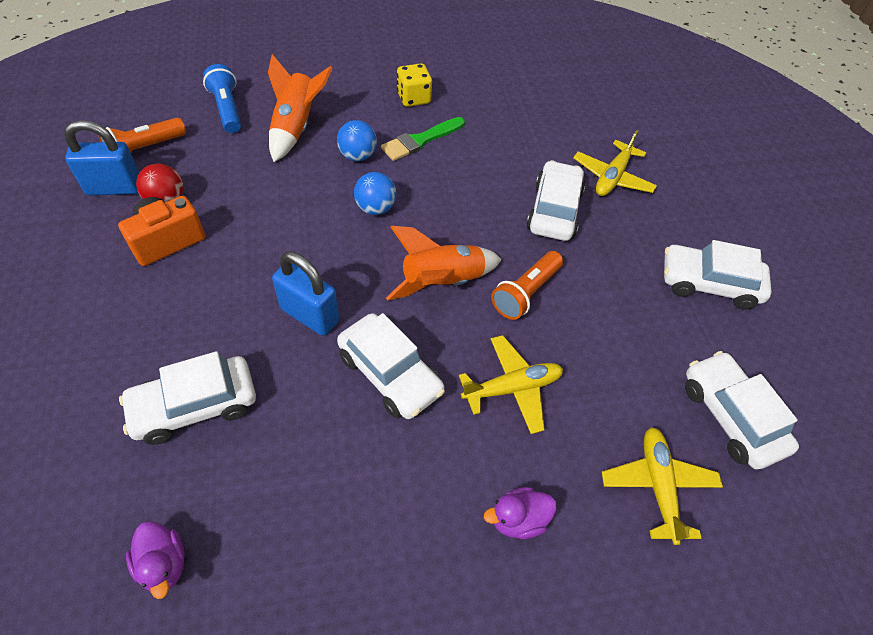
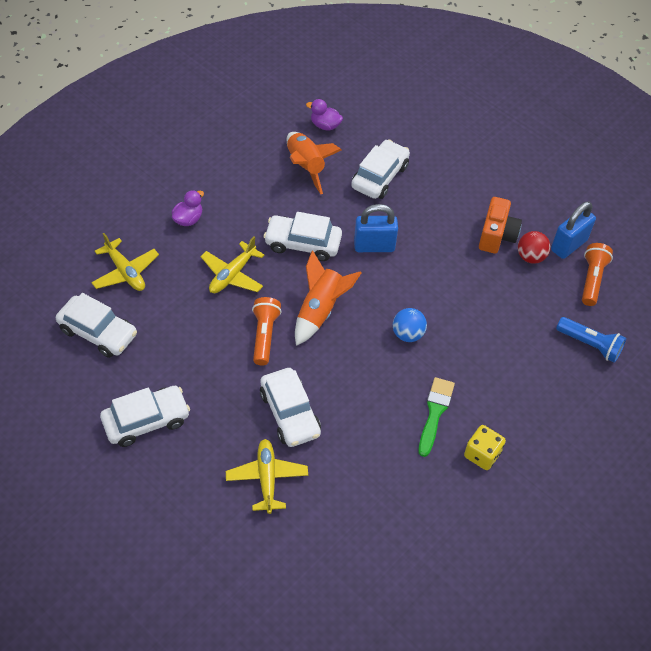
camera: 145 degrees right, 0 degrees up
orange rocket [268,54,333,162] -> orange rocket moved to [287,132,341,194]
blue ball [337,120,377,161] -> none

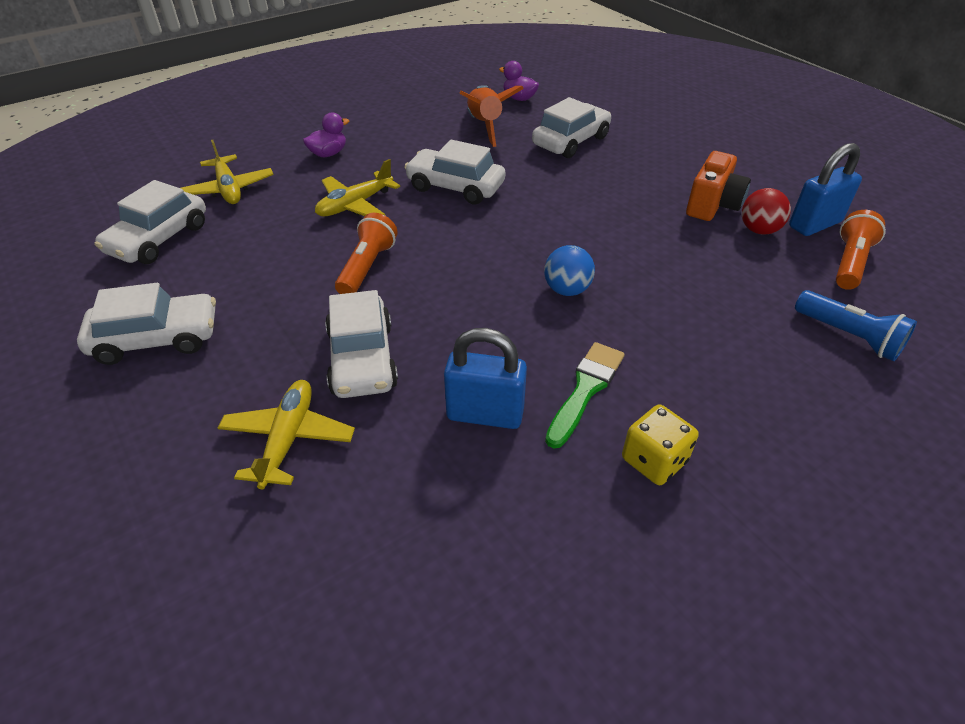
camera: 15 degrees right, 10 degrees down
white car [56,293,137,358] -> white car turned 75 degrees clockwise [95,180,206,264]
orange rocket [295,250,362,346] -> none
blue padlock [354,204,398,252] -> blue padlock moved to [444,328,527,429]

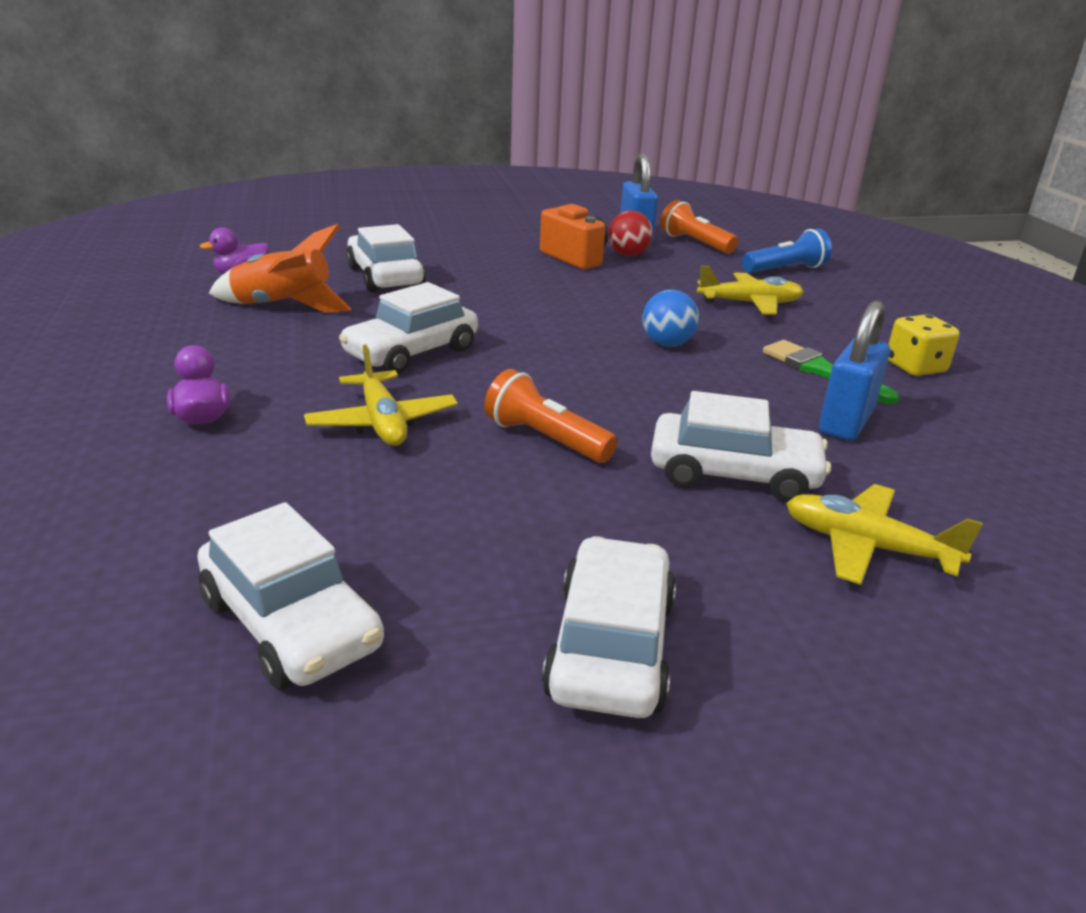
camera: 70 degrees left, 15 degrees down
yellow plane [181,140,274,204] -> yellow plane moved to [697,266,804,315]

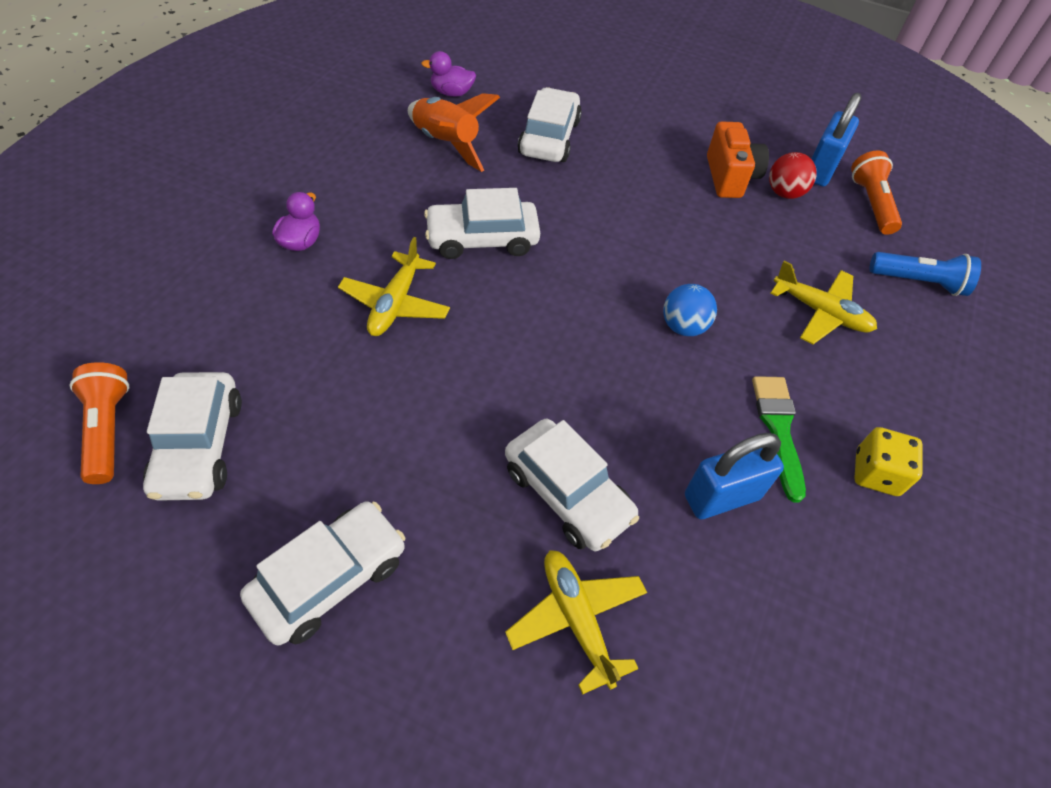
camera: 35 degrees right, 25 degrees up
orange flashlight [484,369,618,463] -> orange flashlight moved to [70,362,129,484]

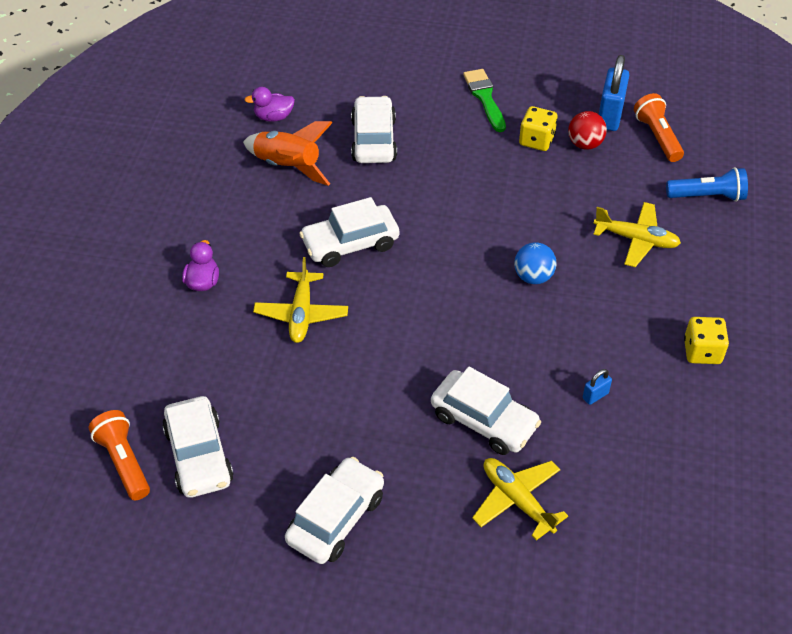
camera: 10 degrees left, 5 degrees down
blue padlock [685,433,784,519] -> blue padlock [583,369,612,405], size x0.47
orange camera [707,121,769,198] -> yellow dice [519,106,558,151]
green brush [752,376,806,502] -> green brush moved to [463,69,506,132]

